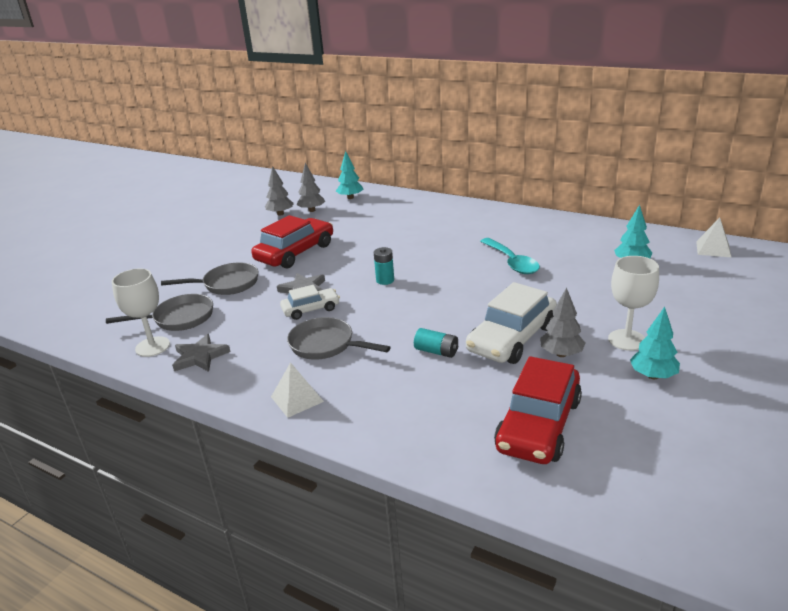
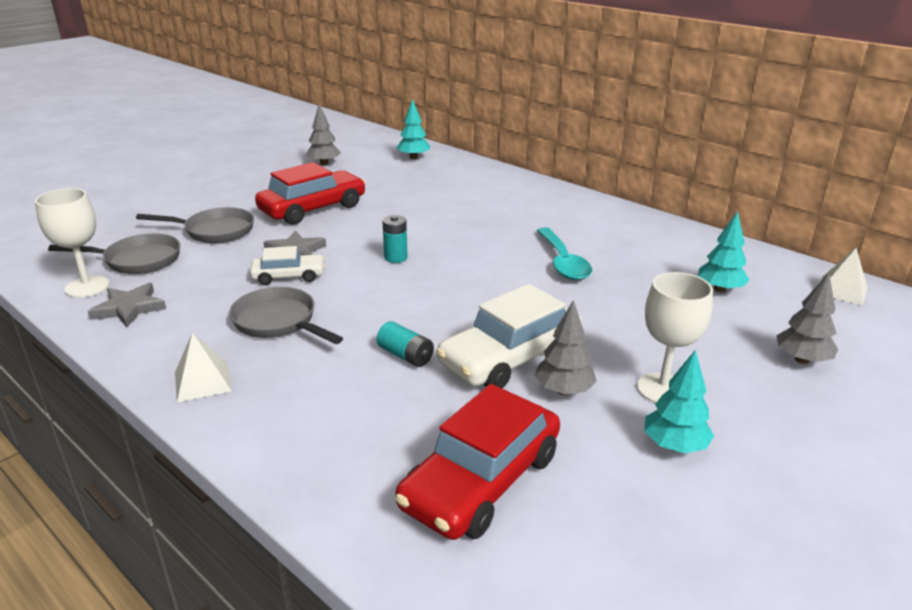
camera: 10 degrees right, 0 degrees up
grey tree [296,163,325,212] -> grey tree moved to [776,273,838,364]

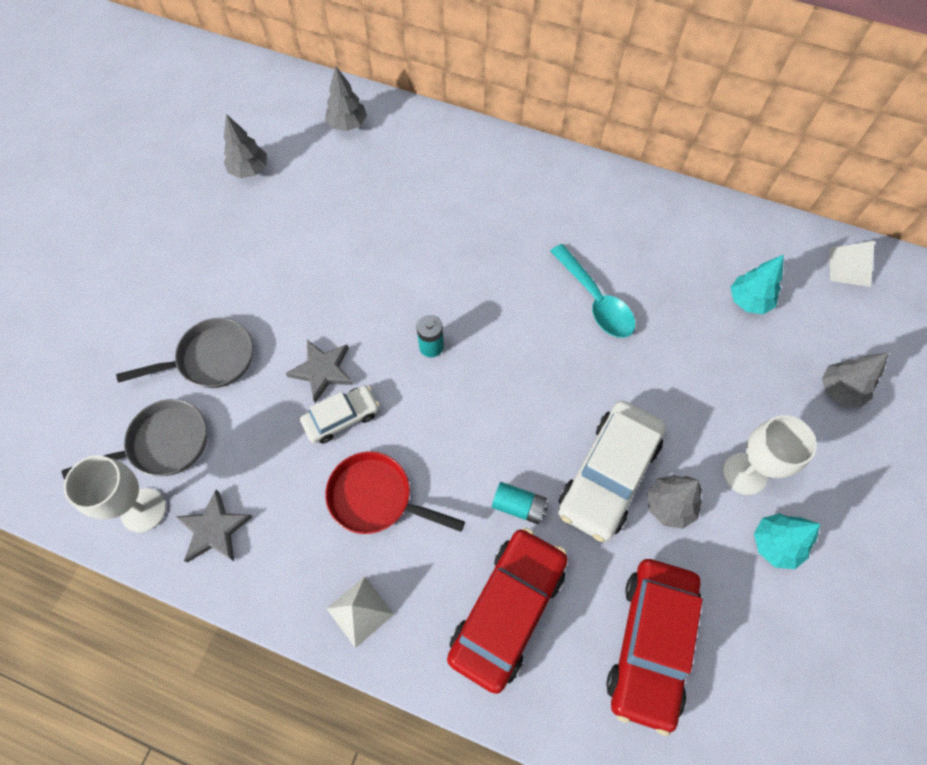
camera: 20 degrees left, 35 degrees up
grey pan [229,287,343,344] -> red pan [325,451,465,534]
red car [255,162,366,225] -> red car moved to [447,528,568,694]
turquoise tree [397,99,430,159] -> grey tree [325,66,367,131]

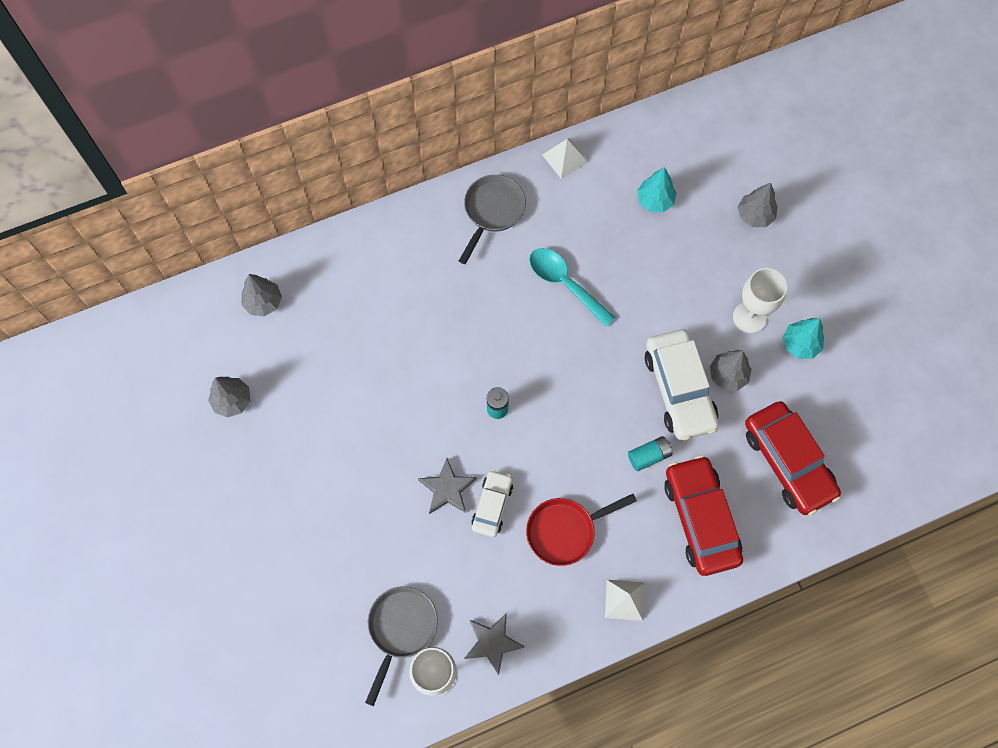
camera: 45 degrees left, 5 degrees up
grey pan [116,318,253,388] -> grey pan moved to [459,175,526,264]
turquoise spoon [550,244,635,338] -> turquoise spoon turned 150 degrees counterclockwise [530,248,615,327]
white pyramid [829,241,874,287] -> white pyramid moved to [542,138,588,179]

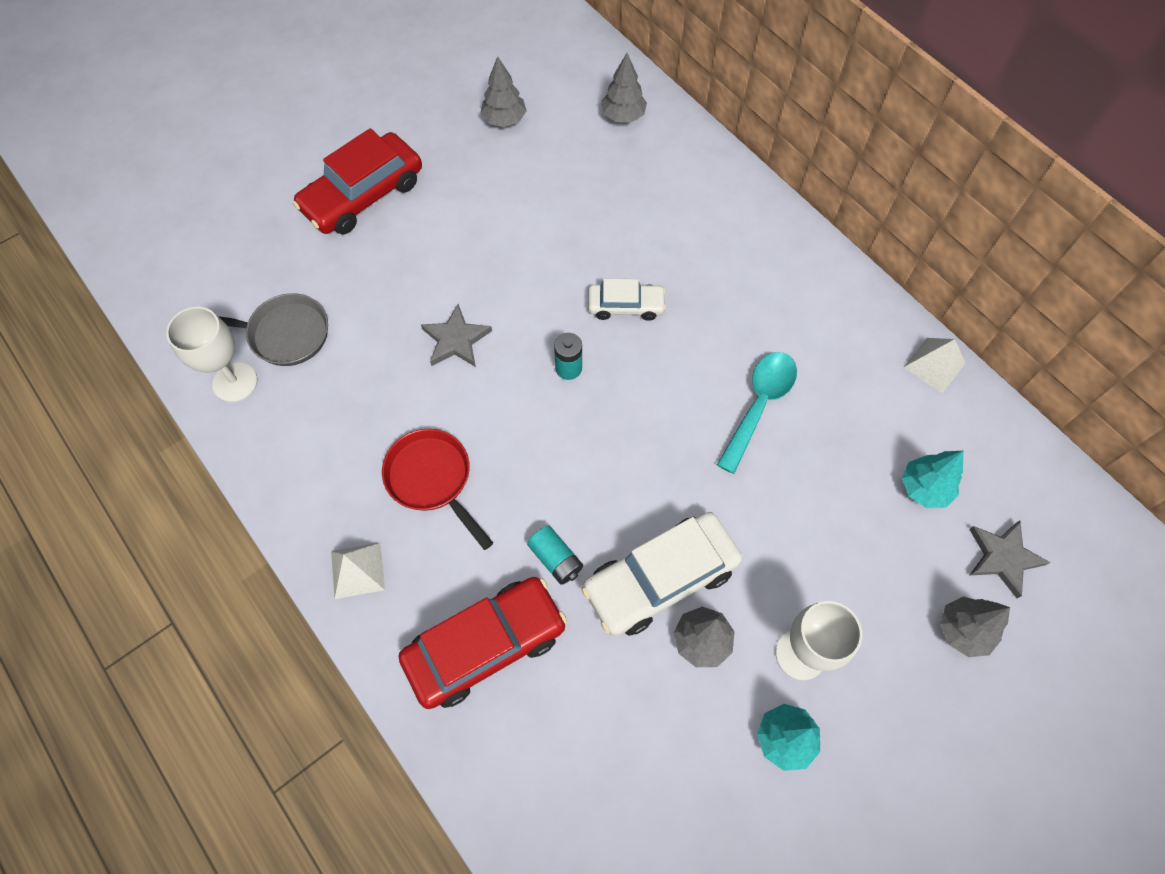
camera: 75 degrees right, 5 degrees down
grey pan [459,175,526,264] -> none
grey star [464,613,525,675] -> grey star moved to [969,521,1051,598]
white car [471,470,513,537] -> white car moved to [588,279,666,321]
red car [745,401,841,515] -> red car moved to [293,128,422,235]

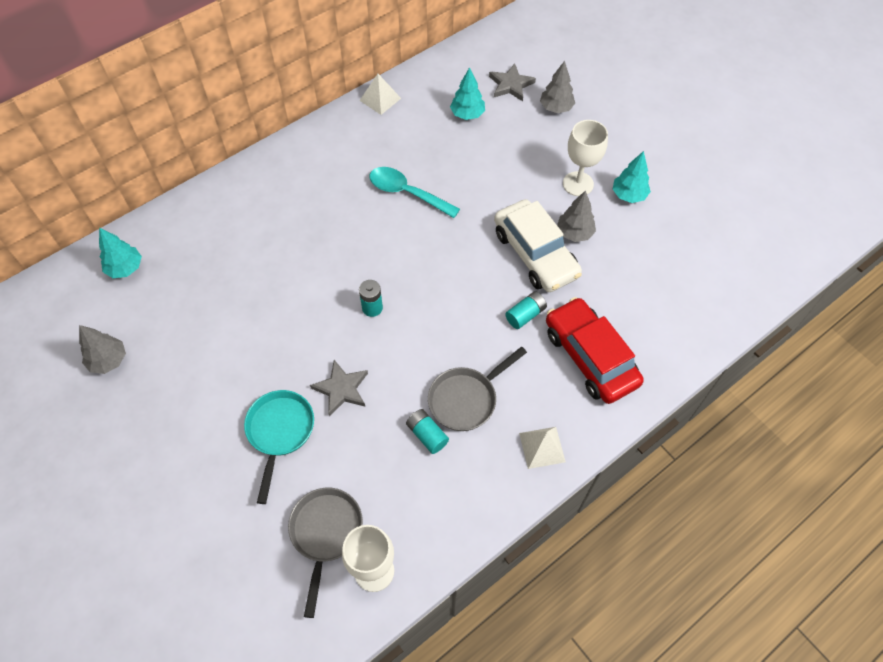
camera: 90 degrees left, 5 degrees down
red car [293,128,422,235] -> none
red pan [382,429,493,550] -> grey pan [428,347,527,431]
white car [588,279,666,321] -> none
grey tree [601,53,647,123] -> turquoise tree [99,227,142,278]
none -> turquoise pan [244,390,314,504]
none -> turquoise battery [406,409,449,454]

